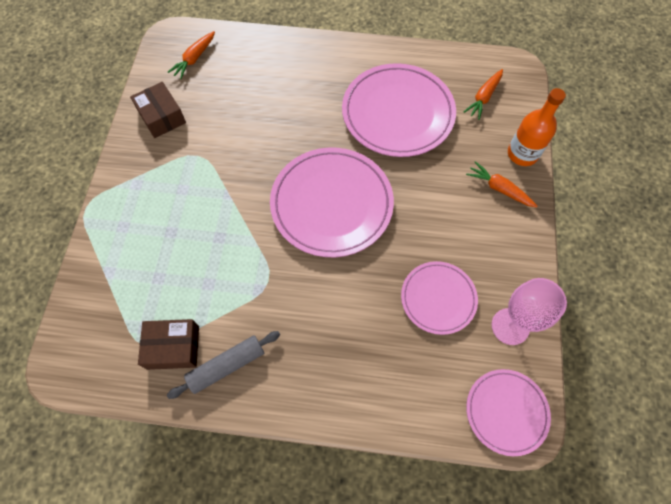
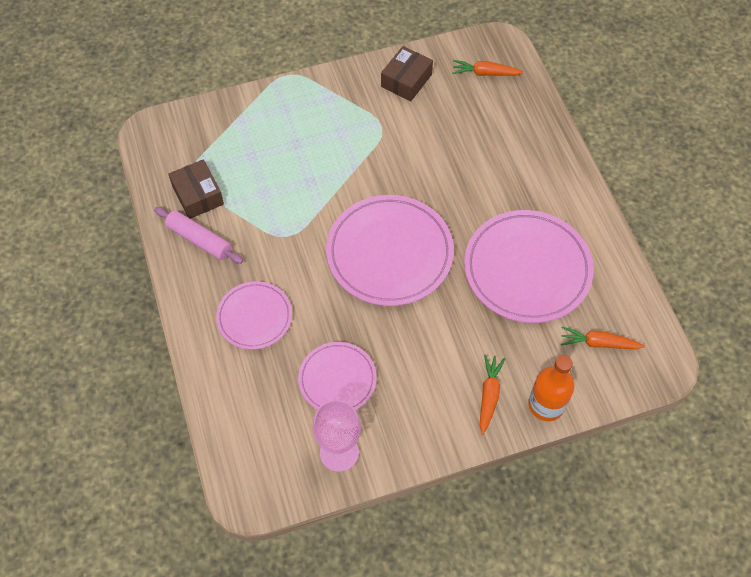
camera: 65 degrees right, 5 degrees down
grey rolling pin [167,331,280,399] -> pink rolling pin [154,207,243,264]
pink plate [466,369,551,456] -> pink plate moved to [216,281,292,350]

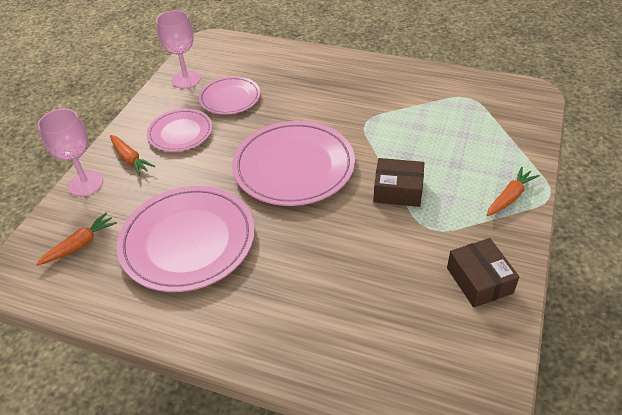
camera: 130 degrees right, 15 degrees down
pink rolling pin [154,207,243,264] -> none
brown box [168,159,224,219] -> brown box moved to [373,158,424,207]
pink plate [216,281,292,350] -> pink plate moved to [147,109,213,152]
orange carrot [452,60,524,76] -> orange carrot moved to [487,167,540,216]
orange bottle [528,355,574,421] -> pink goblet [38,109,103,196]

